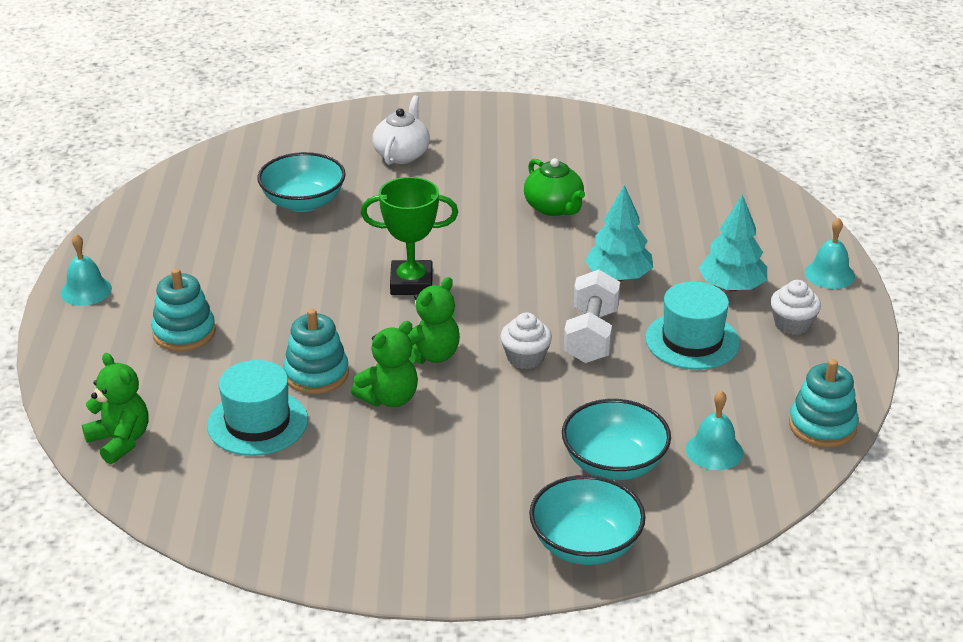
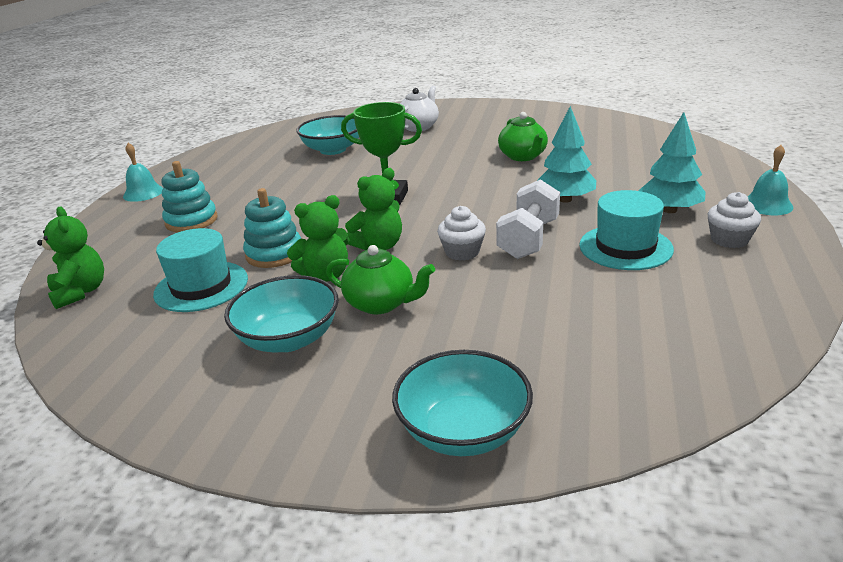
camera: 15 degrees right, 5 degrees down
turquoise bowl [562,399,671,480] -> turquoise bowl moved to [224,275,339,353]
turquoise bell [686,390,743,470] -> none
turquoise stacking toy [789,359,859,447] -> none
none -> green teapot [326,245,435,314]

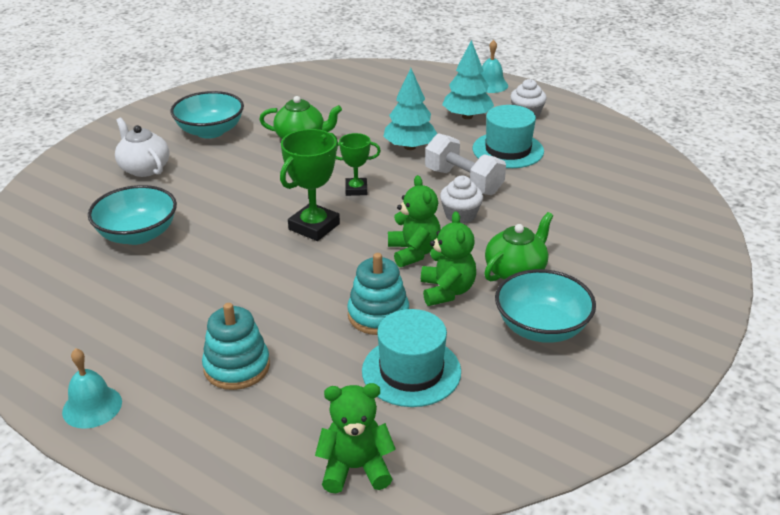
camera: 70 degrees left, 5 degrees up
turquoise bowl [392,350,533,456] -> turquoise bowl moved to [170,91,244,139]
none -> green trophy [336,133,381,196]

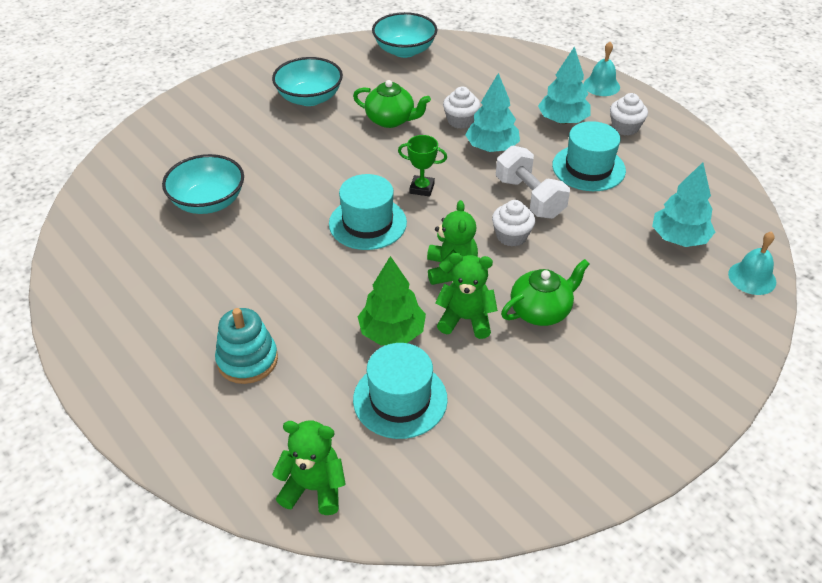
camera: 15 degrees right, 10 degrees up
turquoise bell [62,348,122,429] -> turquoise bell moved to [728,231,776,295]
white teapot [115,118,170,177] -> none
green trophy [280,129,340,241] -> turquoise hat [329,174,407,250]
turquoise stacking toy [347,253,409,335] -> green tree [358,256,426,345]
green teddy bear [421,212,476,306] -> green teddy bear turned 90 degrees counterclockwise [435,253,498,339]
turquoise bowl [495,269,596,343] -> turquoise bowl moved to [372,12,438,58]
none -> white cupcake [443,87,480,129]
none -> turquoise tree [652,162,715,247]

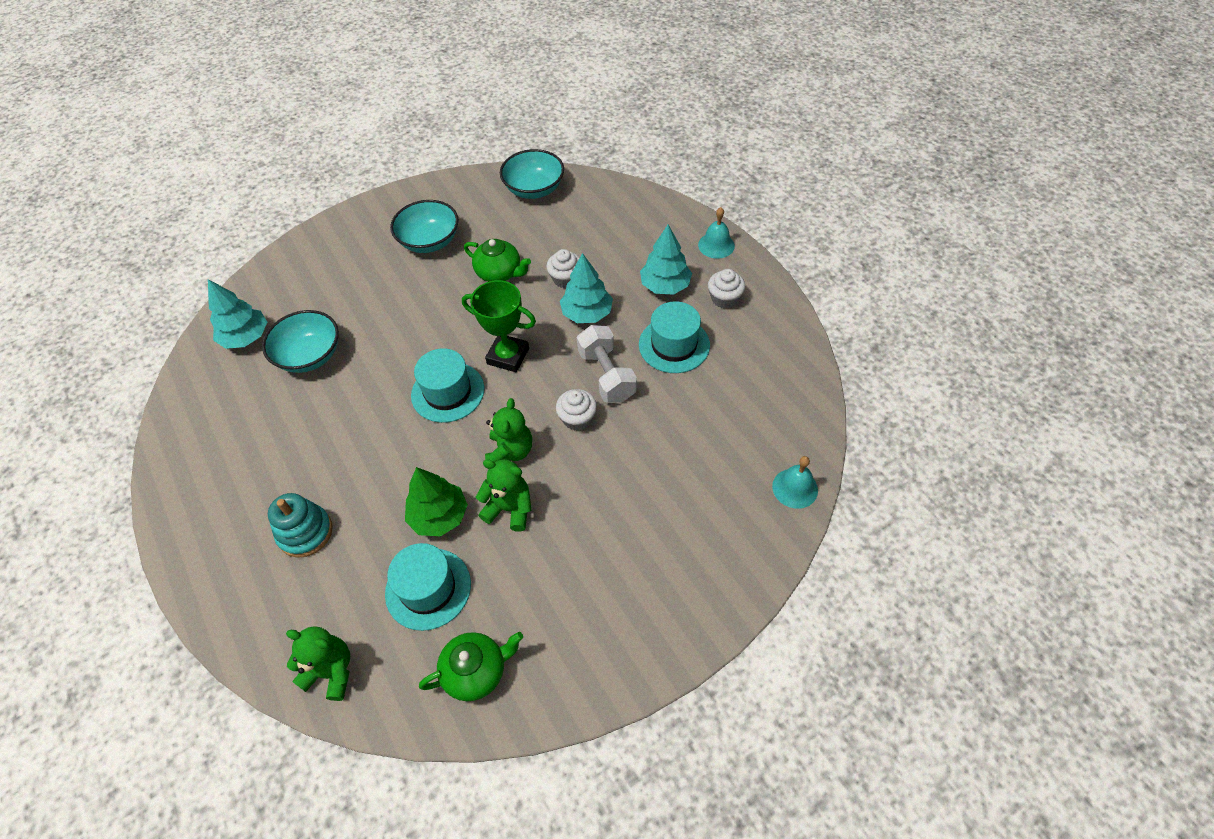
camera: 10 degrees right, 10 degrees up
green trophy [398,135,447,197] -> green trophy [462,280,536,372], size x1.63
green teapot [501,259,590,326] -> green teapot moved to [419,632,523,701]
turquoise tree [652,162,715,247] -> turquoise tree moved to [208,279,267,349]

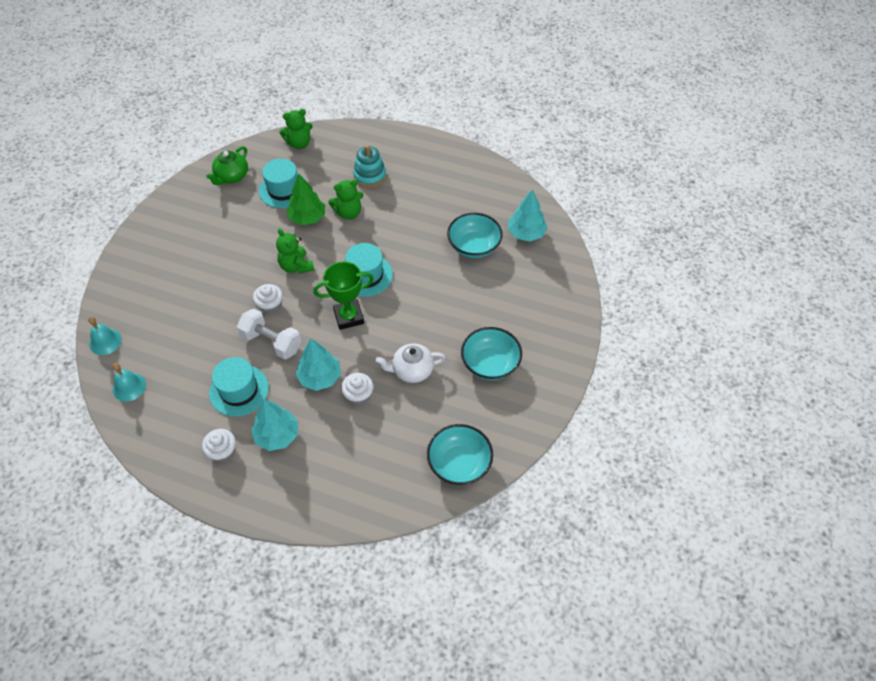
camera: 140 degrees right, 0 degrees up
green teapot [464,239,531,282] -> white teapot [375,344,446,383]
green teddy bear [476,459,531,532] -> green teddy bear moved to [328,179,363,220]
turquoise bell [698,207,735,259] -> turquoise bell moved to [112,363,146,401]

